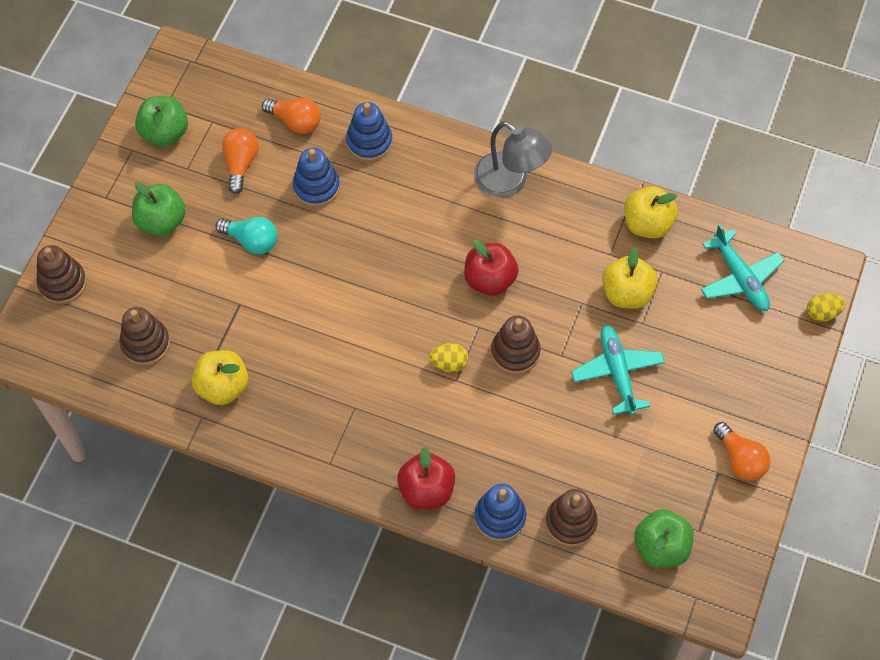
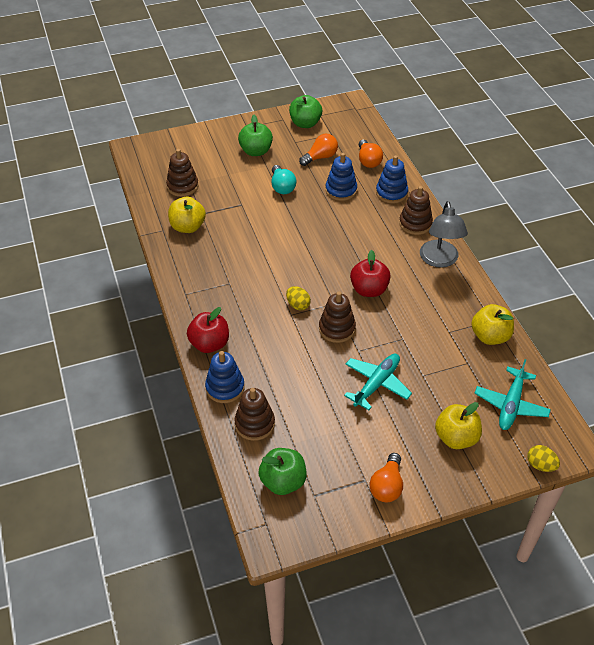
camera: 50 degrees right, 15 degrees down
brown stacking toy [36,245,87,304] -> brown stacking toy moved to [399,186,433,235]
yellow apple [602,248,657,309] -> yellow apple moved to [435,402,482,449]

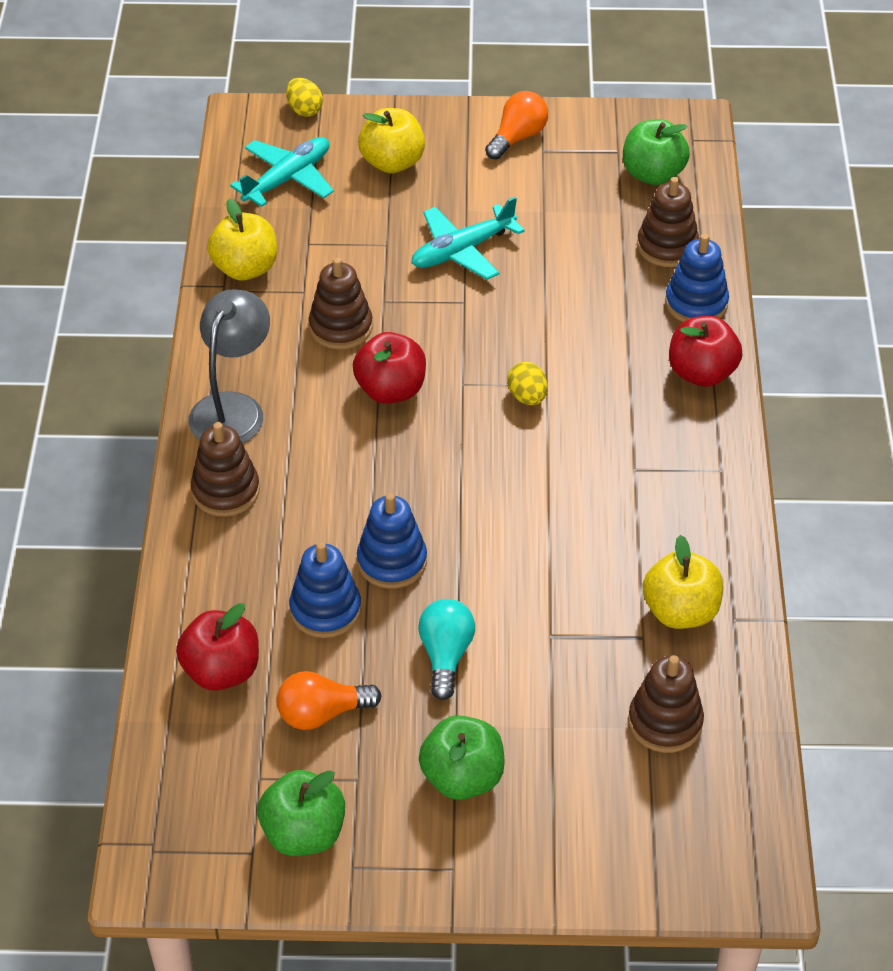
camera: 160 degrees left, 0 degrees up
brown stacking toy [319,291,356,343] -> brown stacking toy moved to [309,258,373,349]
orange light bulb [359,140,383,168] -> red apple [176,603,259,691]
blue stacking toy [376,155,408,204] -> blue stacking toy moved to [357,493,427,589]

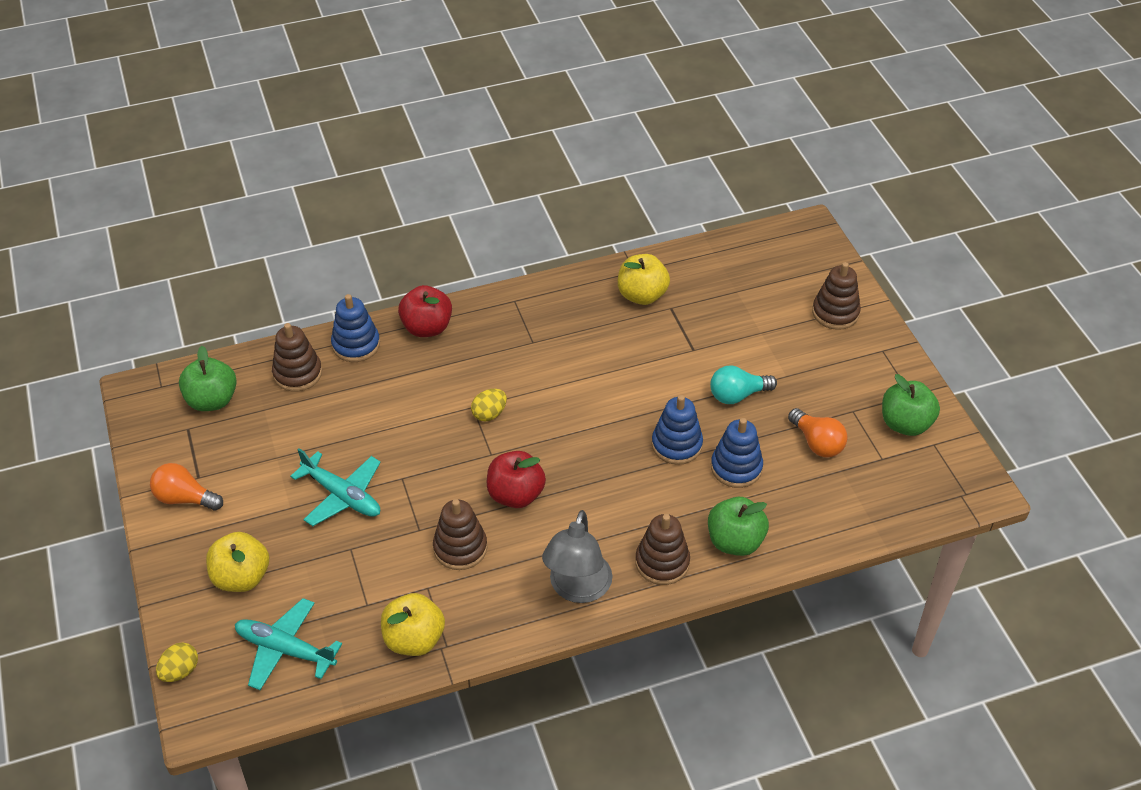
camera: 110 degrees left, 0 degrees up
red apple [176,603,259,691] -> none
grey lamp [188,289,270,443] -> grey lamp turned 75 degrees counterclockwise [542,510,612,603]
green apple [419,715,505,800] -> green apple moved to [708,497,769,556]
brown stacking toy [628,655,704,753] -> brown stacking toy moved to [812,262,861,330]

